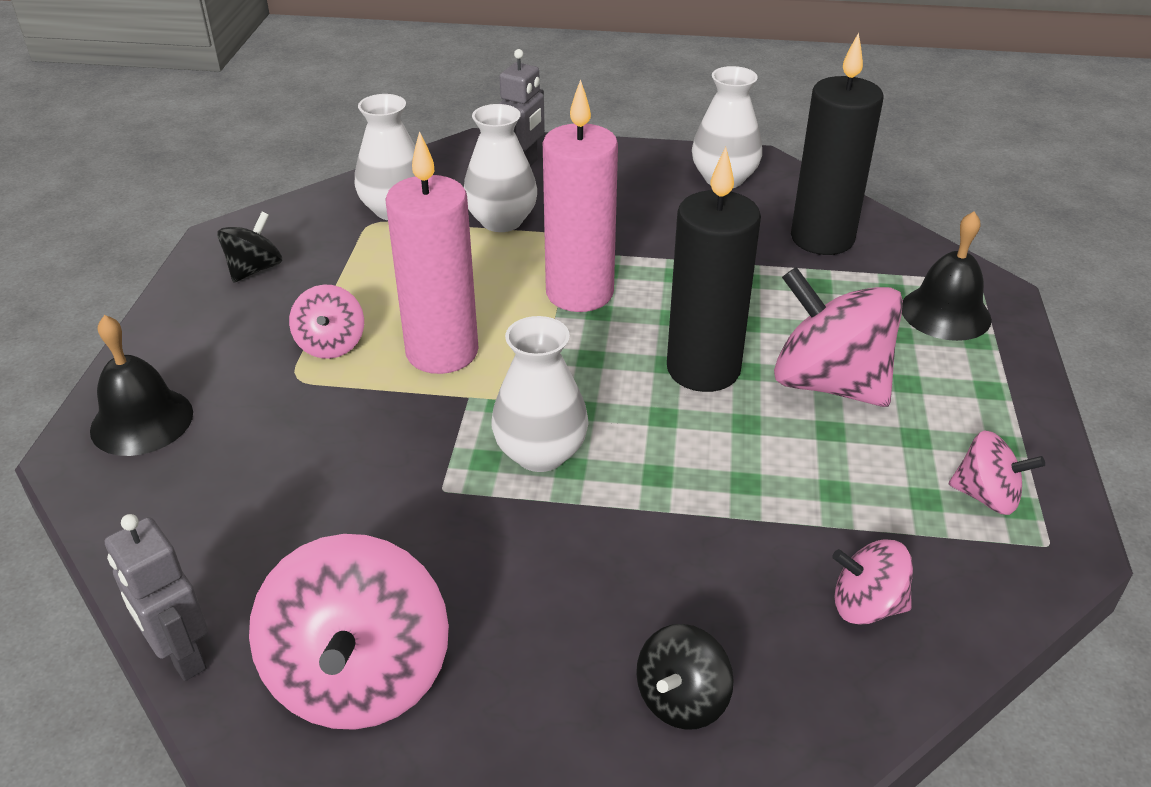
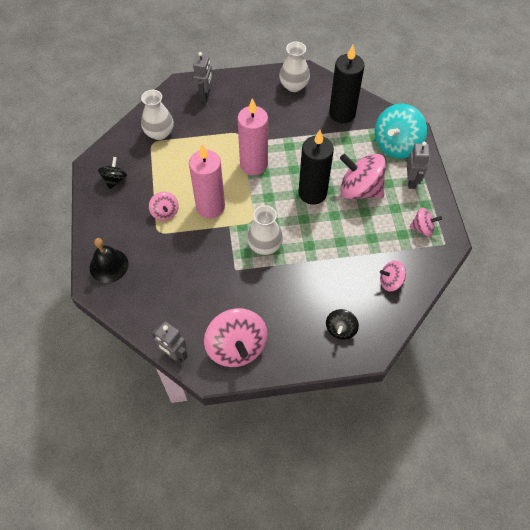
camera: 15 degrees left, 20 degrees up
white vase [464,104,537,232] -> none
black bell [902,211,992,341] -> turquoise spinning top [375,103,427,159]
none -> grey robot [407,142,430,189]

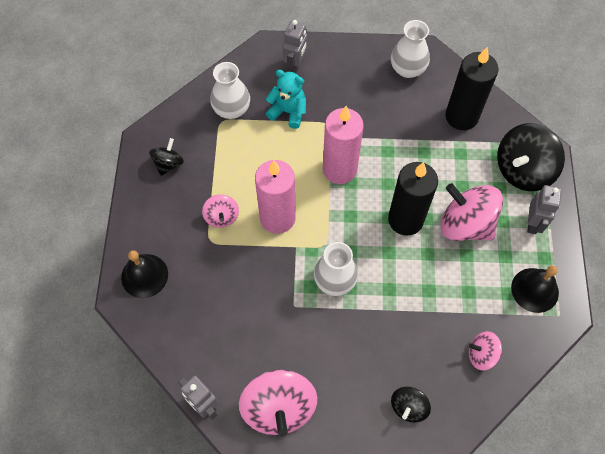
camera: 10 degrees right, 5 degrees up
turquoise spinning top [375,103,427,159] -> black spinning top [497,123,565,191]
pink spinning top [410,208,442,237] -> black bell [511,266,559,313]
none -> turquoise teddy bear [266,70,306,129]

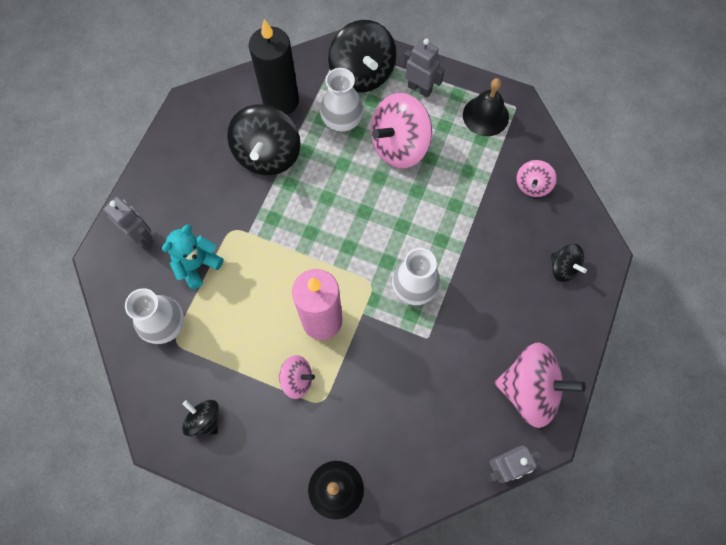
camera: 70 degrees left, 5 degrees up
pink candle [323,106,364,184] -> none
black candle [388,162,438,236] -> none
white vase [391,20,430,78] -> white vase moved to [320,68,364,132]
none -> black spinning top [227,105,301,175]

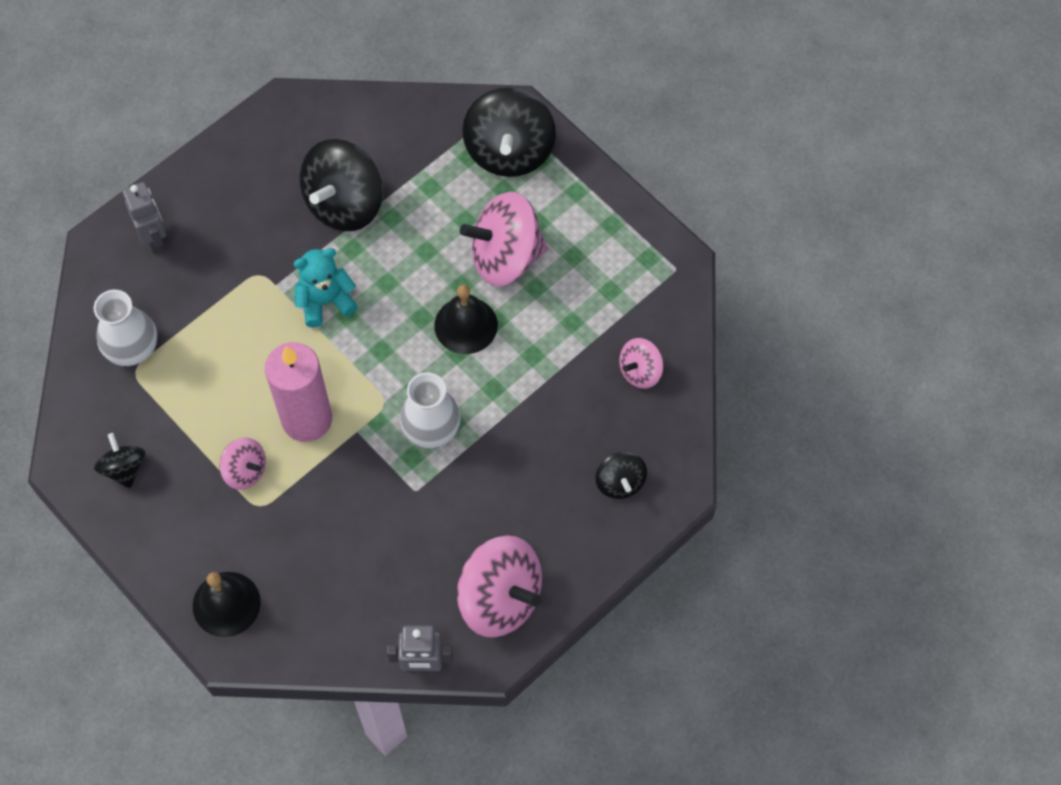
camera: 25 degrees right, 5 degrees down
turquoise teddy bear [162,225,224,290] -> turquoise teddy bear moved to [293,248,358,328]
black candle [249,19,299,115] -> none
white vase [320,68,364,132] -> none
grey robot [403,39,445,98] -> none
black bell [463,78,509,136] -> black bell moved to [434,284,498,354]

